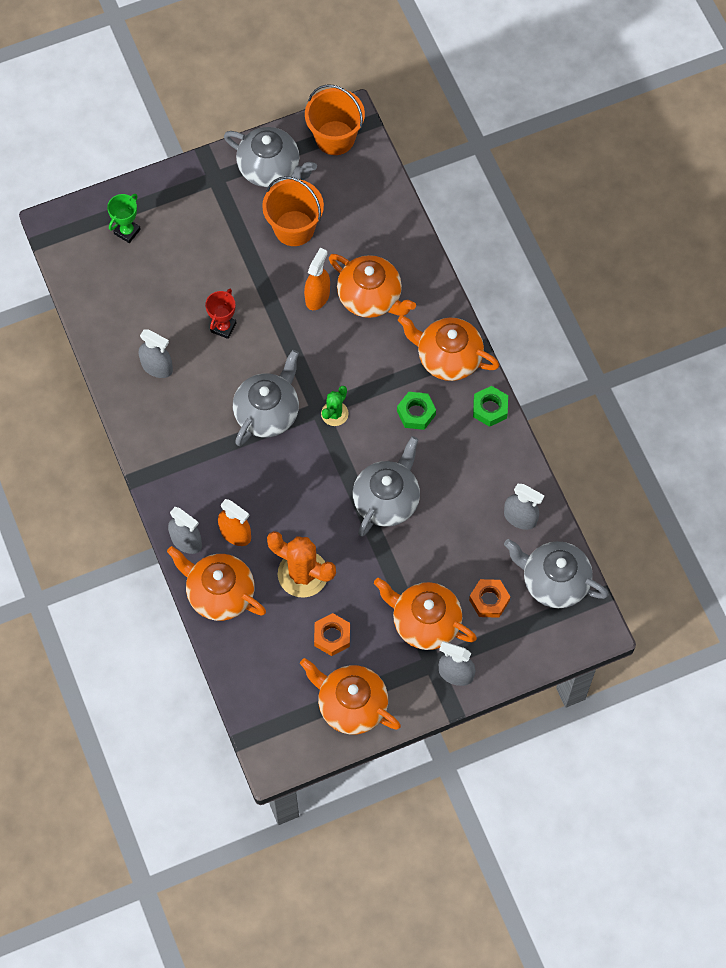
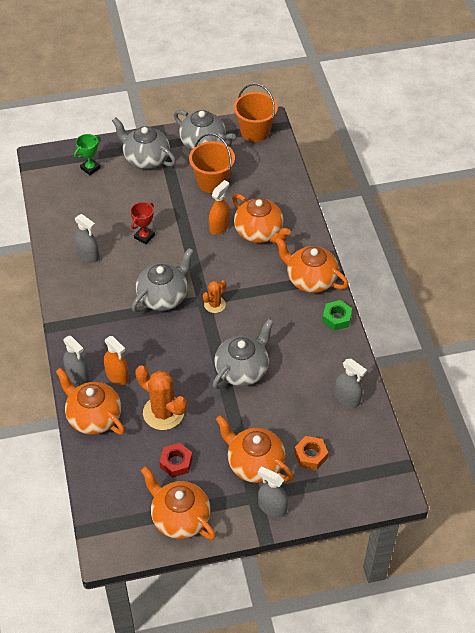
camera: 10 degrees right, 15 degrees down
orange nut [314,613,350,656] -> red nut [159,443,192,478]
green cactus [321,386,349,426] -> orange cactus [203,280,226,313]
green nut [397,392,436,430] -> none
grey teapot [504,539,609,608] -> grey teapot moved to [112,117,176,169]

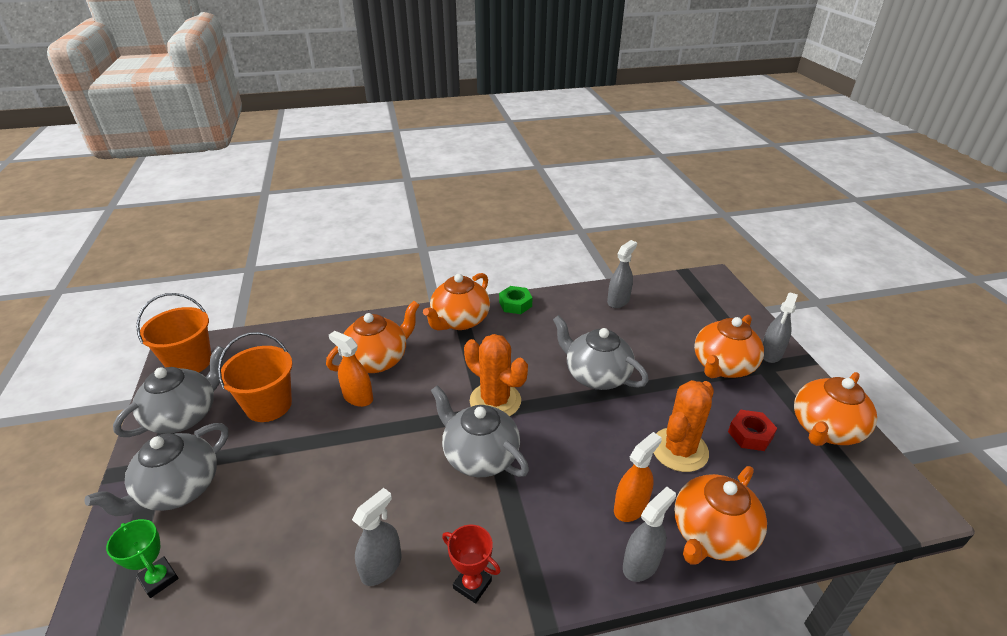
camera: 90 degrees left, 15 degrees down
red trophy [130,202,155,244] -> red trophy moved to [442,525,500,604]
orange cactus [203,280,226,313] -> orange cactus [464,334,528,416], size x1.79
orange nut [294,436,328,470] -> none

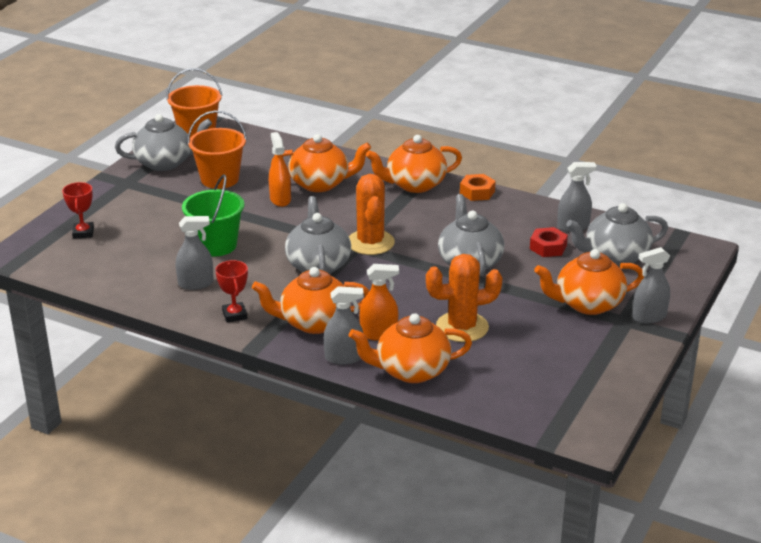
camera: 40 degrees right, 5 degrees down
grey teapot [84,423,228,516] -> grey teapot moved to [566,203,668,266]
green trophy [106,519,179,598] -> red trophy [62,182,94,239]
green nut [499,286,533,314] -> orange nut [460,174,496,201]
red nut [728,410,777,451] -> red nut moved to [530,227,568,257]
orange teapot [794,372,877,446] -> orange teapot moved to [252,267,369,334]
none -> green bucket [182,174,244,256]

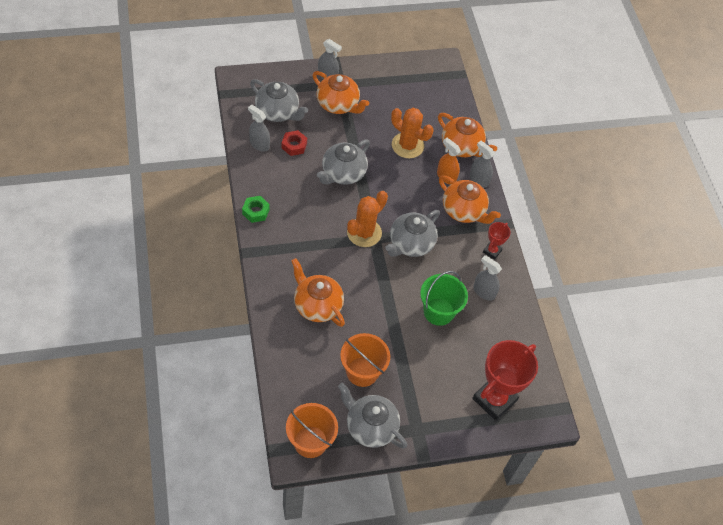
camera: 135 degrees left, 25 degrees up
red trophy [62,182,94,239] -> red trophy [472,340,538,421], size x2.07
orange spray bottle [269,132,291,207] -> none
orange teapot [366,135,462,193] -> none
orange nut [460,174,496,201] -> green nut [242,196,270,223]

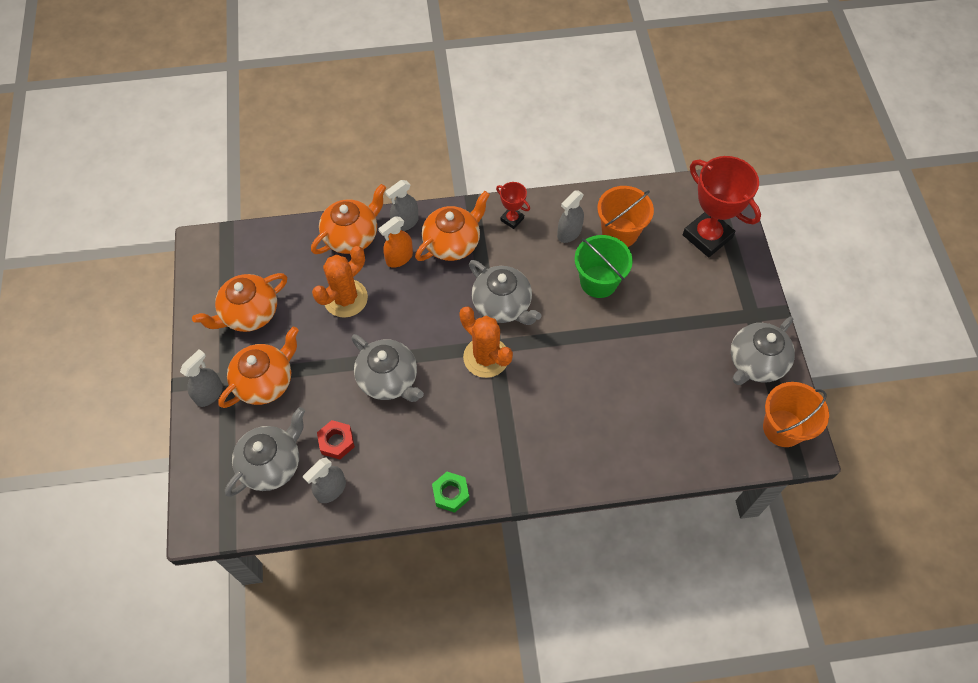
camera: 80 degrees left, 5 degrees up
orange teapot [291,258,345,327] -> orange teapot moved to [192,273,287,332]
orange bucket [340,333,390,387] -> orange bucket moved to [597,186,654,247]

